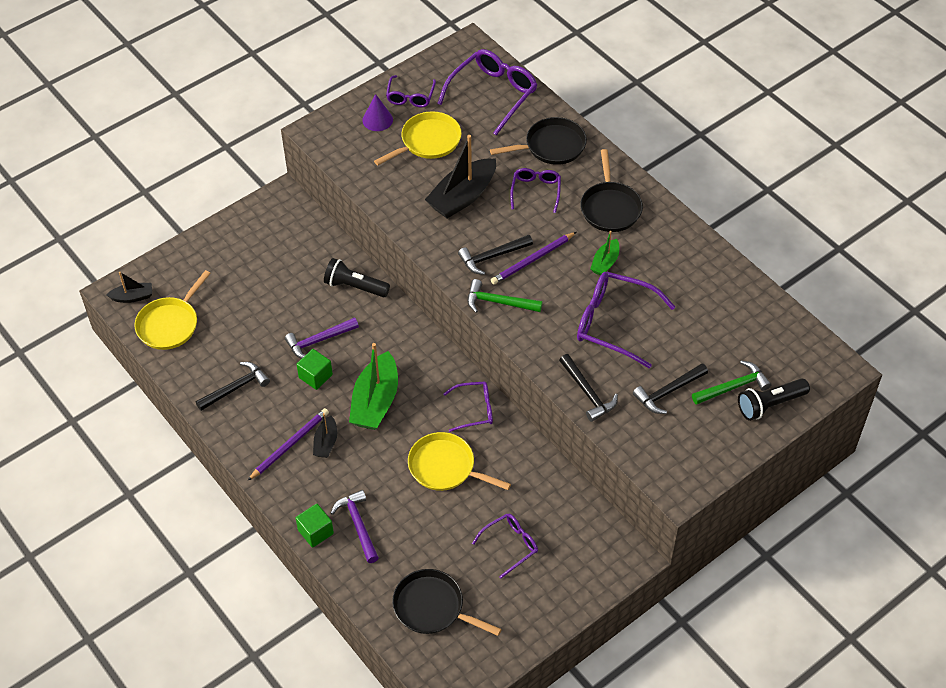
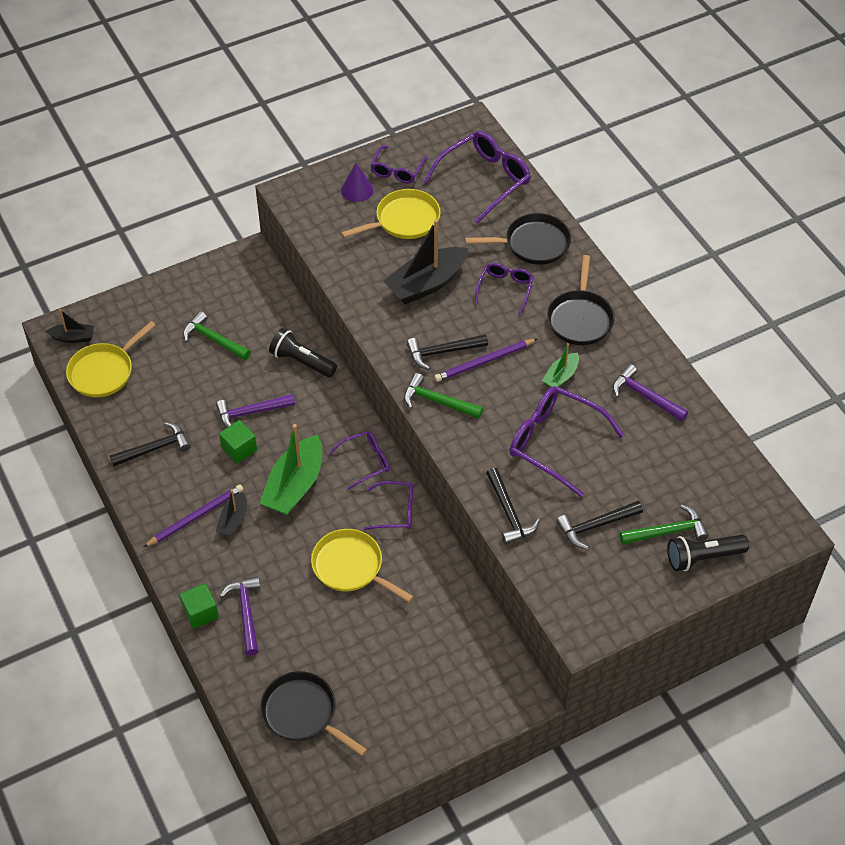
camera: 10 degrees right, 0 degrees up
purple glasses [472,514,538,578] -> purple glasses moved to [329,431,389,490]
none -> green hammer [183,311,251,360]
none -> purple hammer [613,364,688,421]

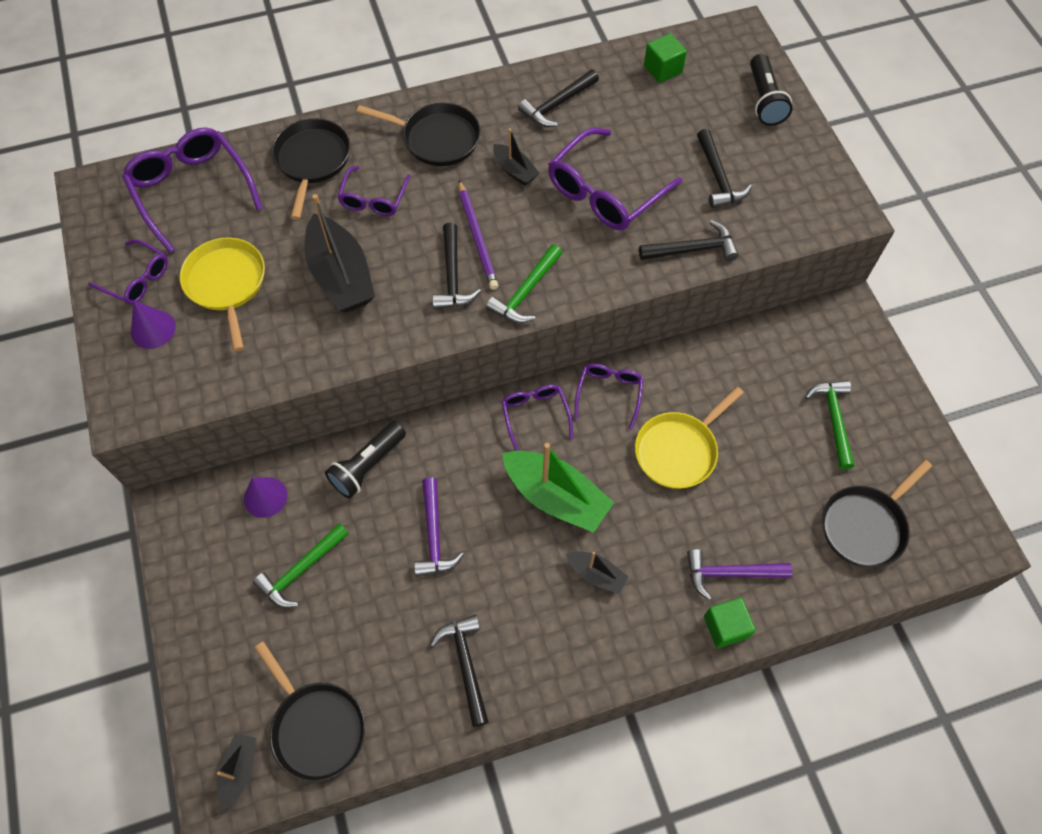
camera: 80 degrees left, 10 degrees up
yellow pan [66,321,156,397] -> black pan [255,641,365,782]
purple pencil [144,484,243,547] -> none
green cube [219,420,257,464] -> green cube moved to [644,33,687,83]
purple glasses [475,263,534,316] -> purple glasses turned 105 degrees counterclockwise [337,166,410,216]
green boat [542,343,579,387] -> black boat [493,128,540,186]
purple hammer [613,364,688,421] -> black hammer [518,70,599,127]
green hammer [620,505,709,544] -> green hammer moved to [805,380,854,469]
none -> purple cone [244,477,287,518]

